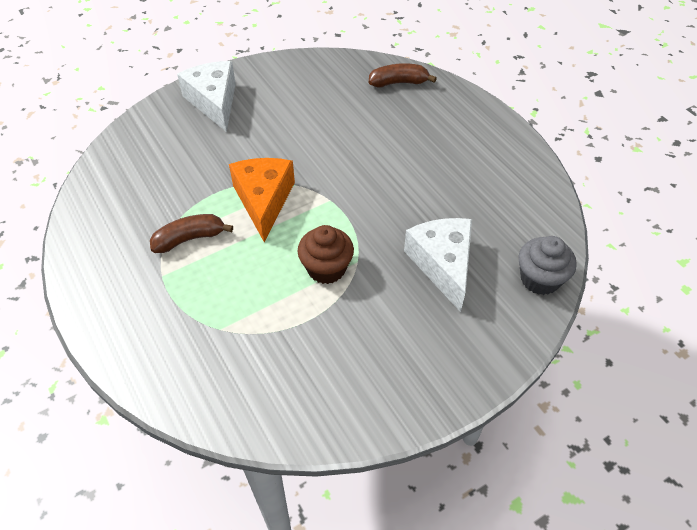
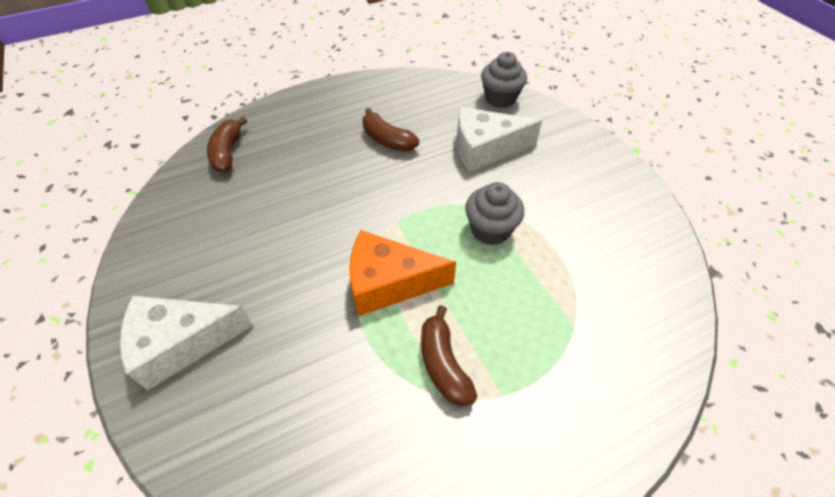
camera: 85 degrees left, 0 degrees up
brown cupcake [298,225,354,284] -> grey cupcake [465,182,524,245]
none -> brown banana [363,108,419,152]

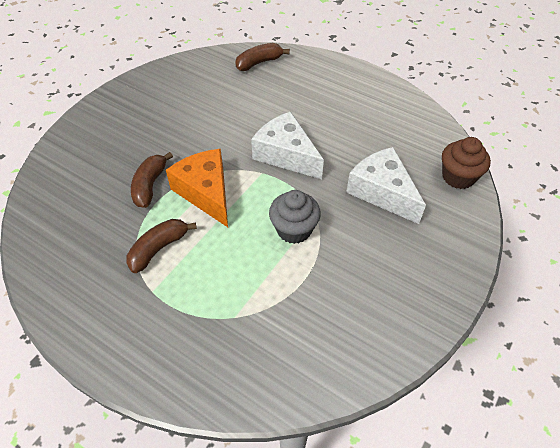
camera: 60 degrees right, 0 degrees up
white cheese [120,296,253,390] -> white cheese moved to [251,111,324,179]
brown banana [363,108,419,152] -> brown banana moved to [131,152,173,208]
grey cupcake [481,52,527,108] -> brown cupcake [442,137,491,189]

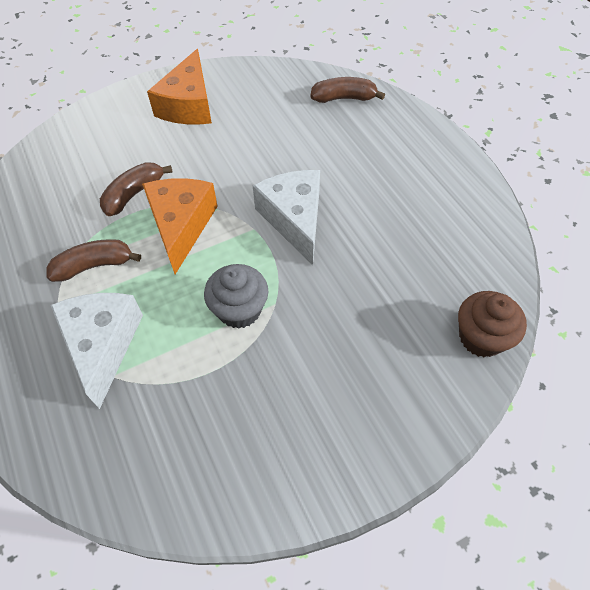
camera: 30 degrees right, 5 degrees up
white cheese [346,147,426,224] -> white cheese moved to [51,293,143,409]
none -> orange cheese [147,49,212,125]

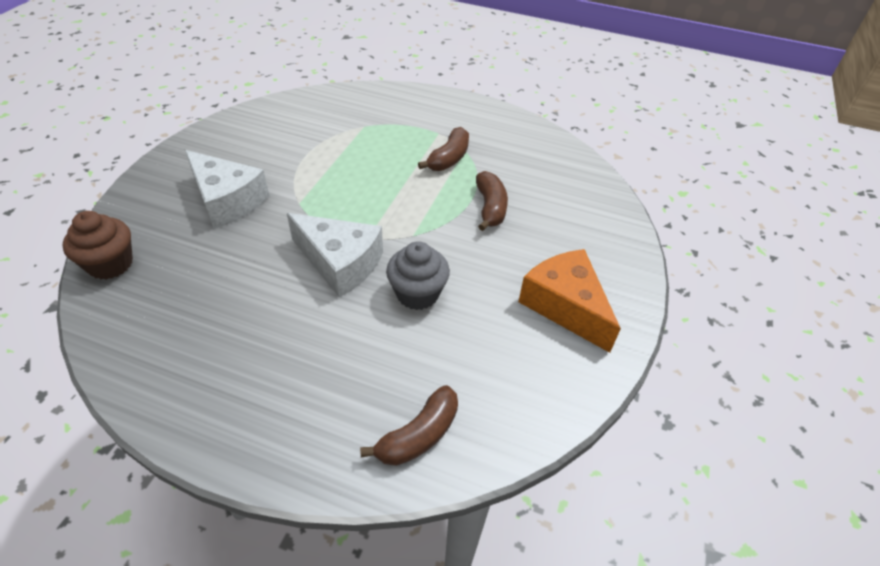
camera: 135 degrees right, 10 degrees down
white cheese [51,293,143,409] -> white cheese moved to [185,150,269,229]
orange cheese [142,178,218,274] -> none
grey cupcake [204,264,268,329] -> grey cupcake moved to [386,241,450,310]

